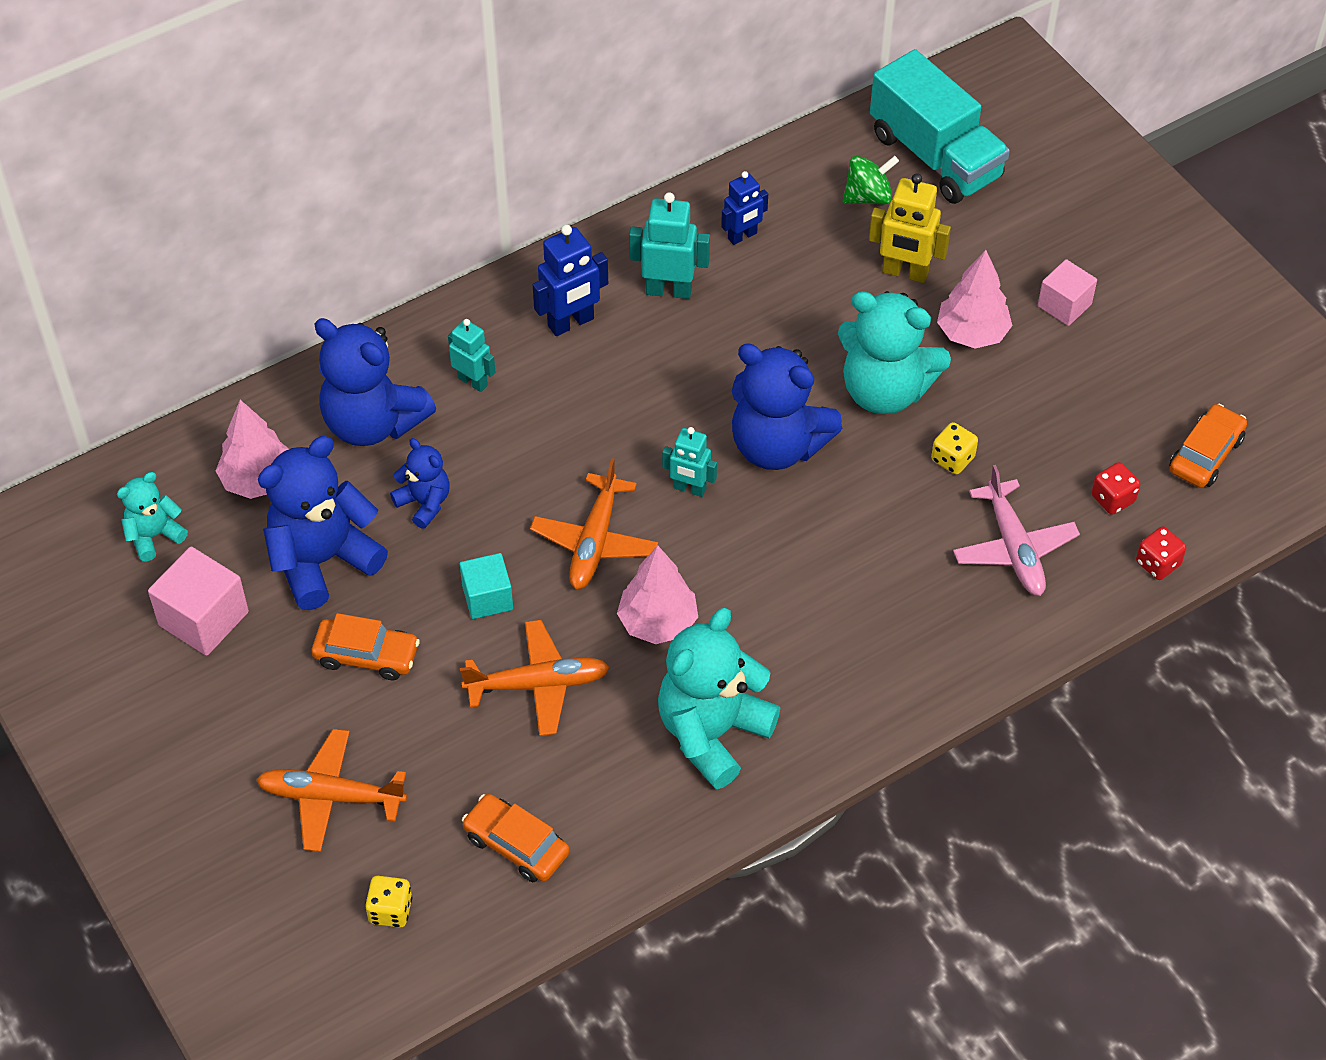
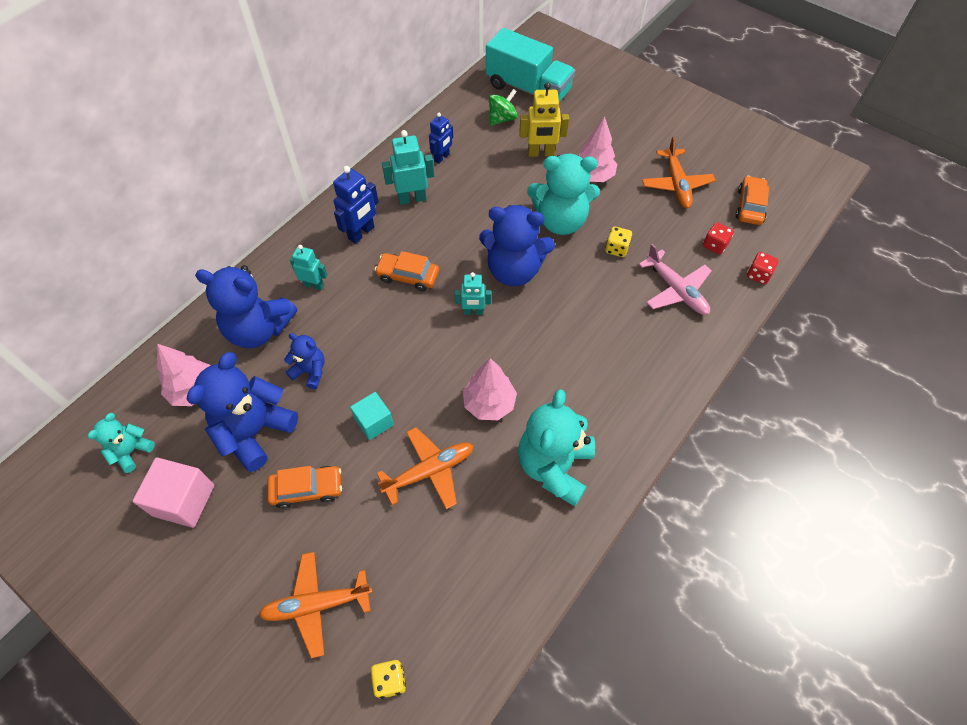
camera: 20 degrees left, 5 degrees up
orange car [462,794,569,882] -> orange car moved to [374,251,439,291]
orange plane [530,458,658,589] -> orange plane moved to [642,136,716,208]
pink cube [1038,259,1097,326] -> none

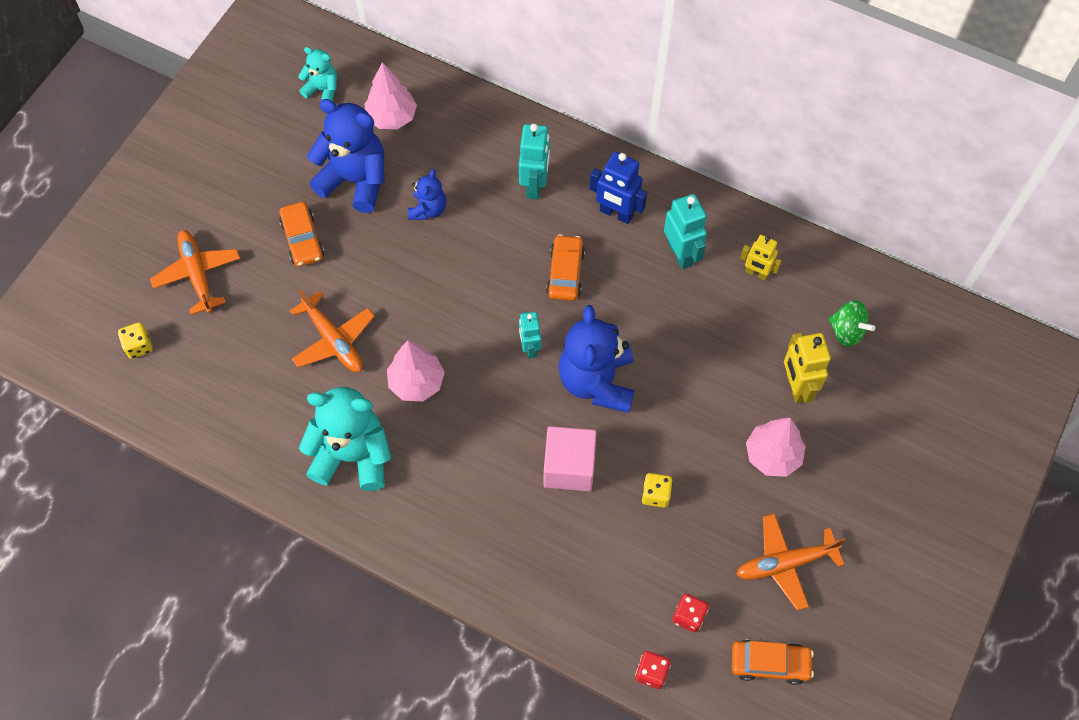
camera: 80 degrees right, 5 degrees up
pink cube [132,457,214,528] -> pink cube moved to [544,426,597,491]
blue teddy bear [195,265,297,348] -> none
turquoise robot [290,245,327,290] -> turquoise robot [519,124,550,199], size x1.51
turquoise cube [350,392,394,440] -> none
blue robot [429,113,453,164] -> yellow robot [740,235,782,280]
turquoise truck [486,28,575,102] -> none
turquoise teddy bear [527,154,600,235] -> none
pink plane [638,244,712,315] -> none

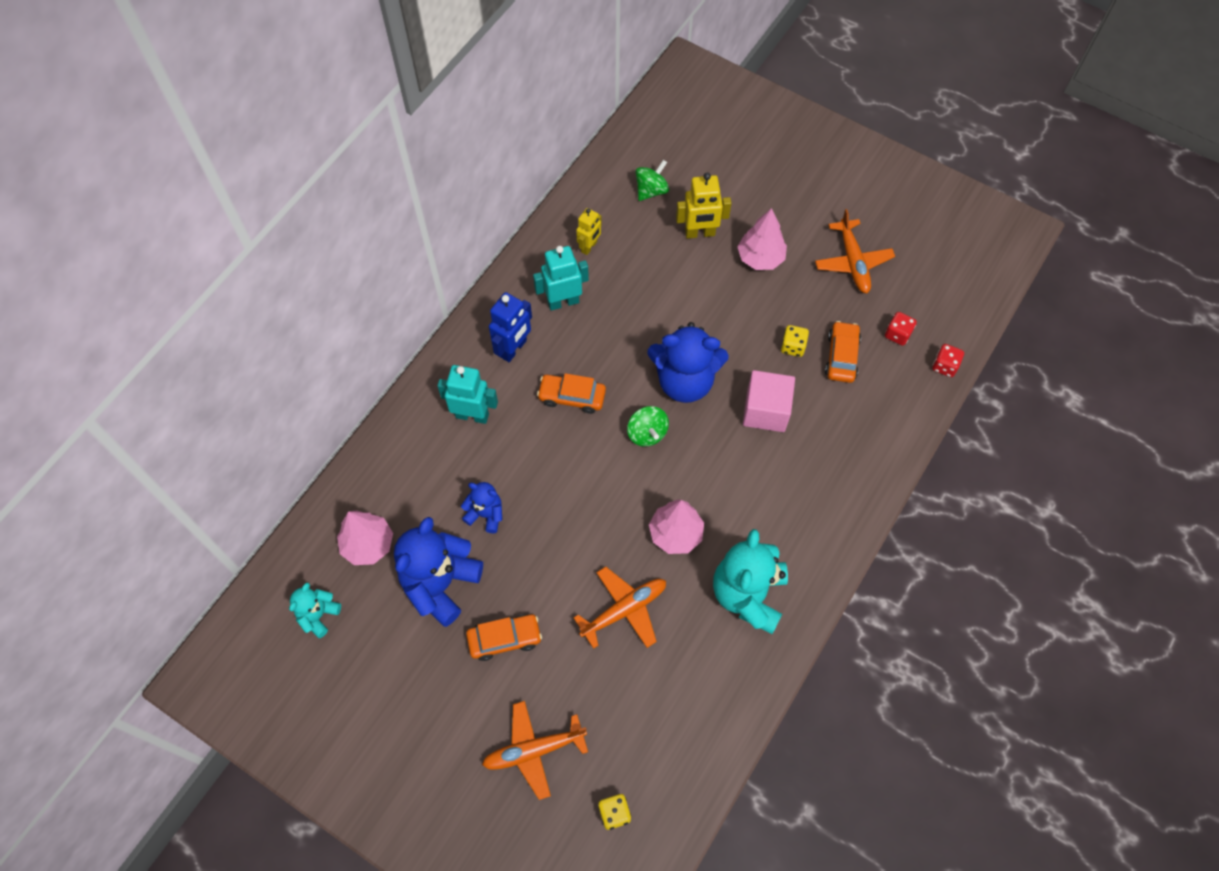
camera: 85 degrees left, 0 degrees up
turquoise robot [519,312,541,358] -> green spinning top [627,406,669,446]
orange car [732,640,814,685] -> orange car moved to [825,321,861,383]

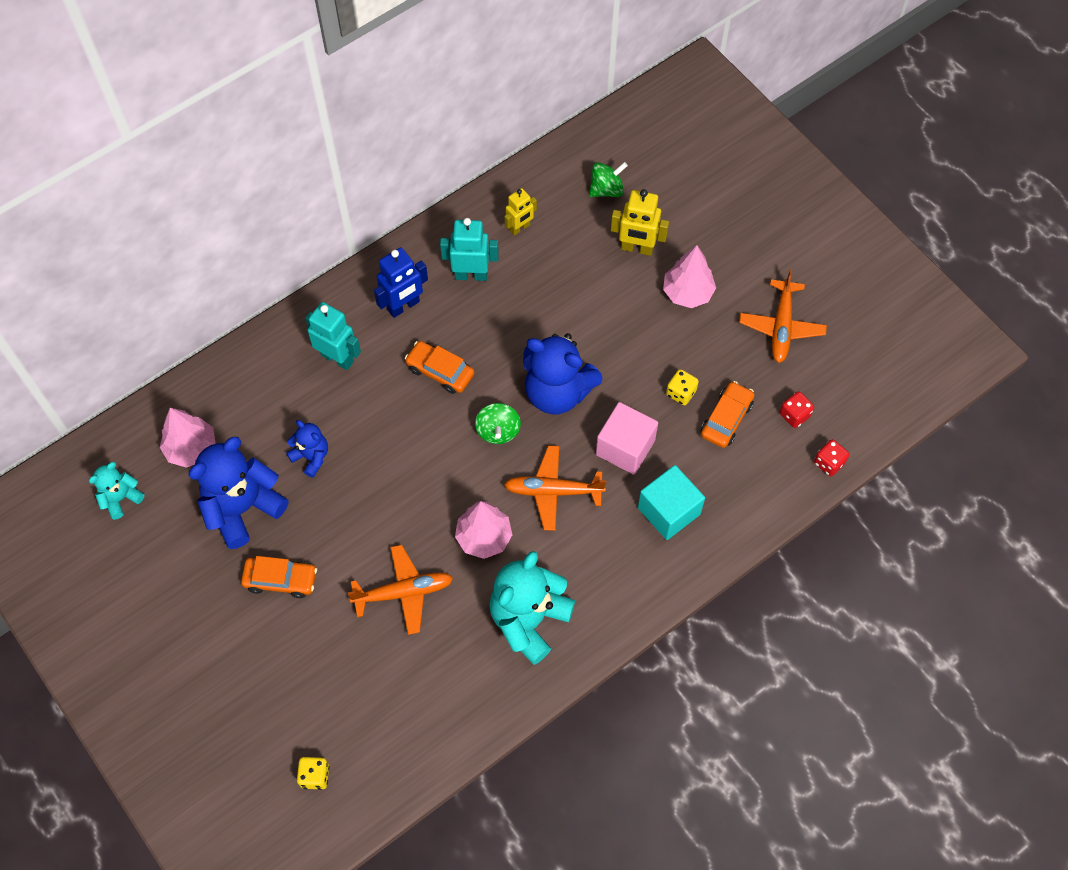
camera: 20 degrees right, 0 degrees up
orange plane [482,701,588,800] -> orange plane moved to [504,445,606,531]
none -> turquoise cube [638,465,705,540]

